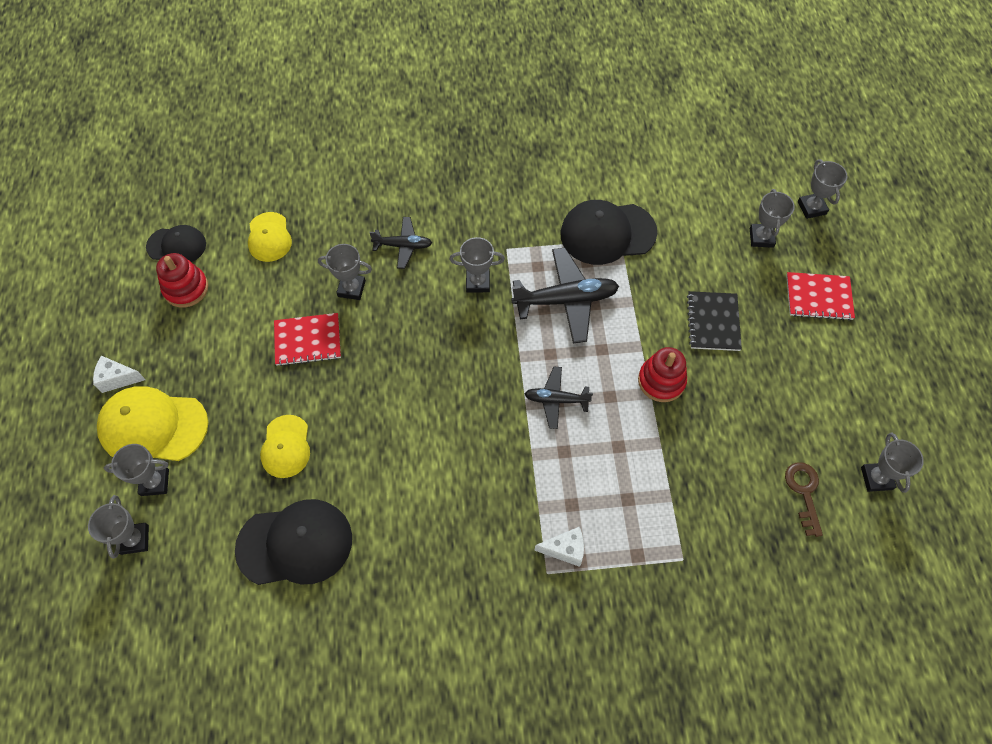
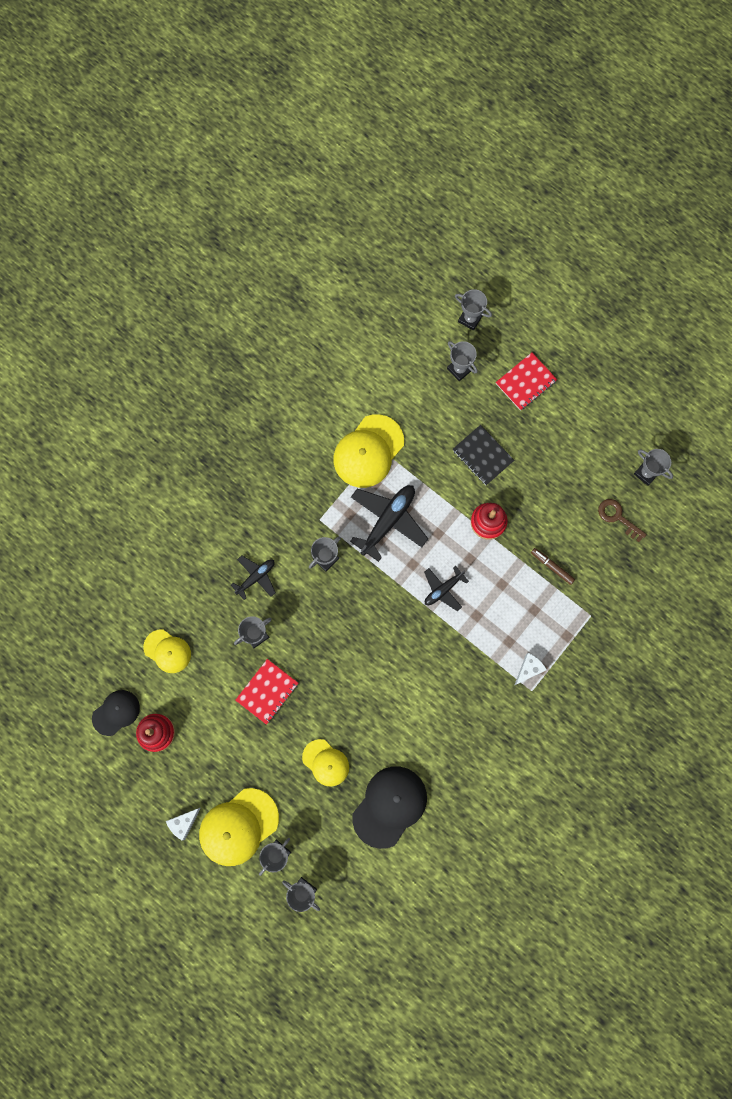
camera: 45 degrees left, 15 degrees up
black cap [560,200,657,265] -> yellow cap [333,414,404,488]
none -> brown marker [531,548,575,585]

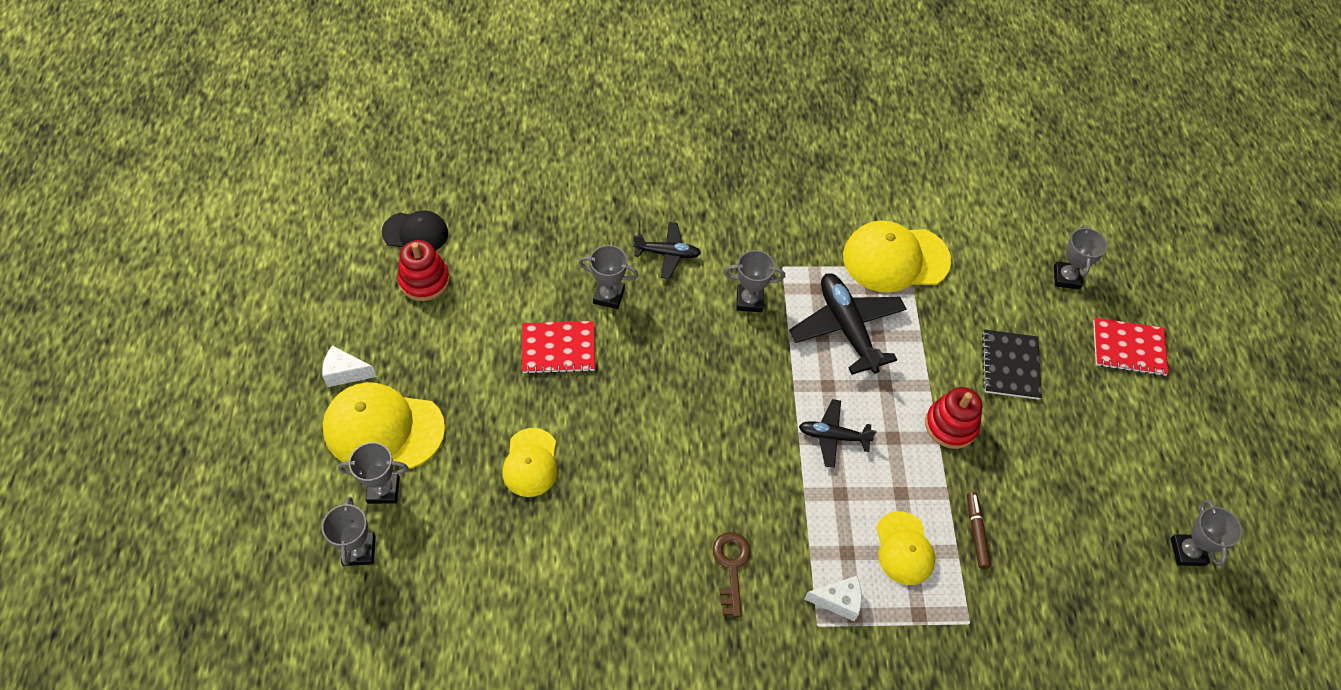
camera: 45 degrees right, 20 degrees down
yellow cap [143,629,191,673] -> yellow cap moved to [876,511,935,585]
black plane [350,485,428,562] -> black plane turned 105 degrees counterclockwise [789,273,907,375]
black cap [352,766,427,849] -> none
grey trophy [455,289,492,331] -> none
brown key [598,499,647,542] -> brown key moved to [713,532,751,617]

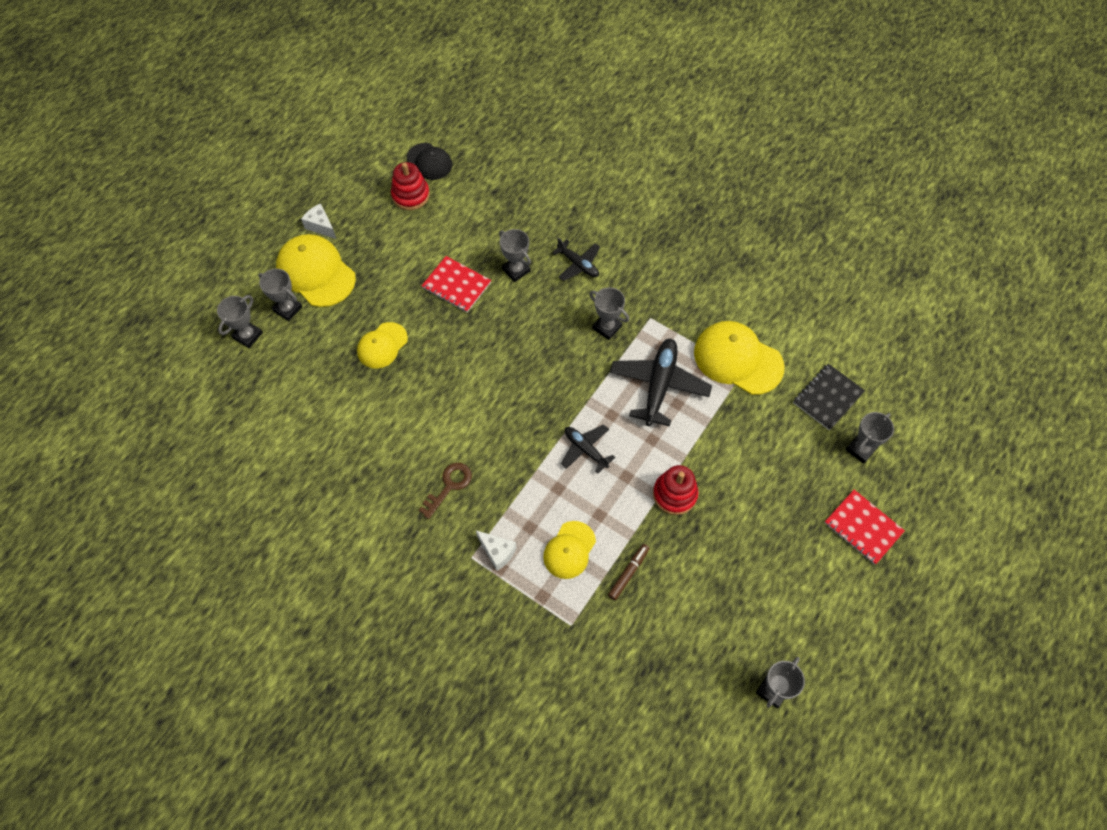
camera: 40 degrees right, 5 degrees up
black notebook [982,330,1042,400] -> black notebook moved to [793,364,865,431]

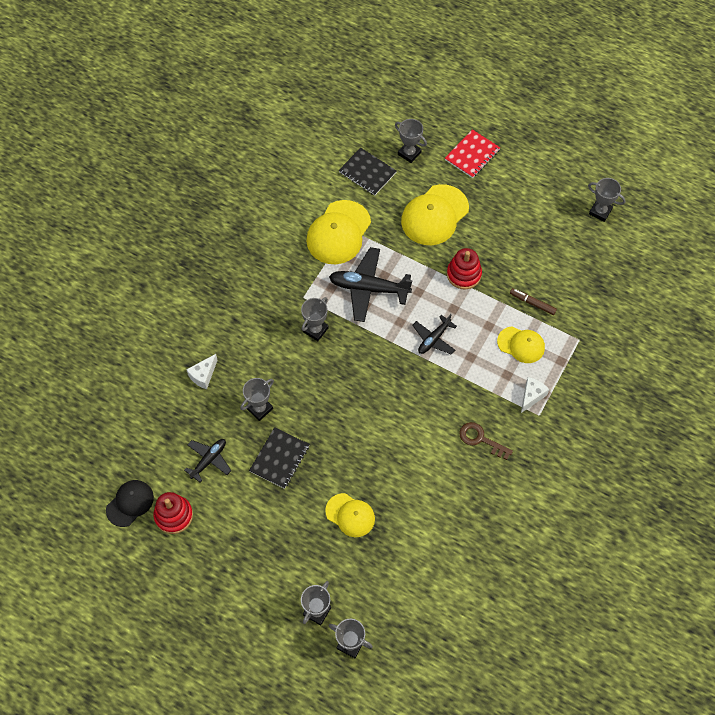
camera: 95 degrees left, 0 degrees up
yellow cap [276,234,356,307] -> yellow cap moved to [401,184,469,245]
white cheese [301,204,336,239] -> white cheese moved to [186,354,218,389]
red notebook [422,256,491,312] -> black notebook [249,427,310,489]
black plane [552,237,600,281] -> black plane moved to [184,439,232,482]

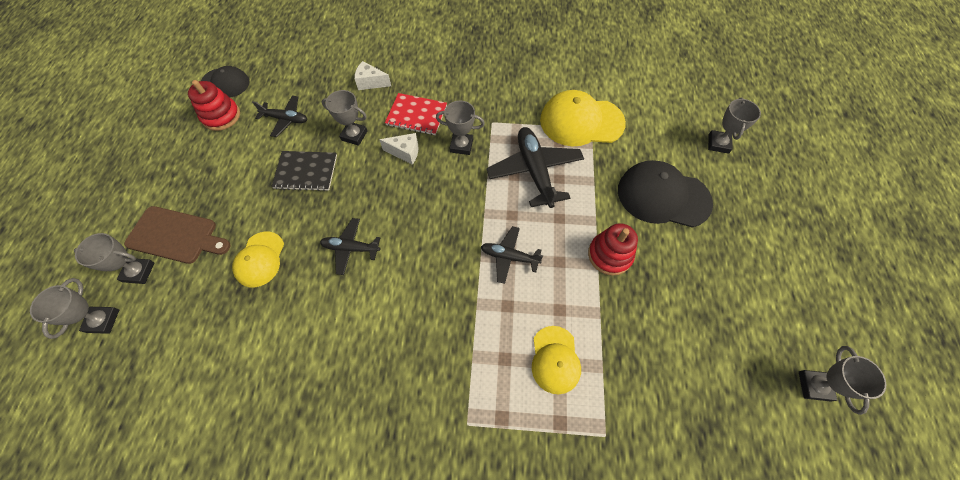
camera: 65 degrees right, 0 degrees up
black notebook [339,148,397,195] -> none
yellow cap [401,184,469,245] -> black cap [618,160,713,228]
red notebook [445,129,500,178] -> red notebook moved to [385,93,447,135]
brown key [459,422,513,460] -> none
brown marker [510,288,557,315] -> none
white cheese [521,377,549,413] -> white cheese moved to [379,133,418,165]
none -> brown cutting board [124,206,231,264]
none -> black plane [320,218,381,275]

